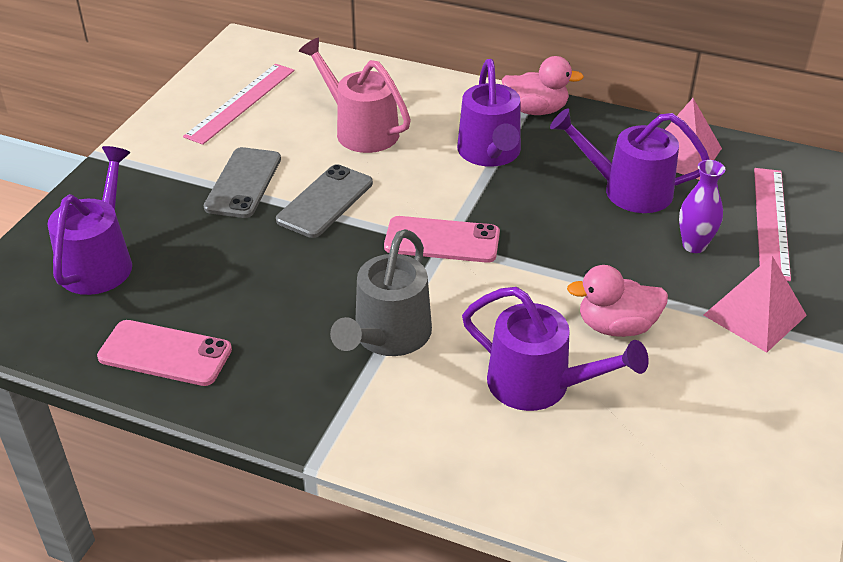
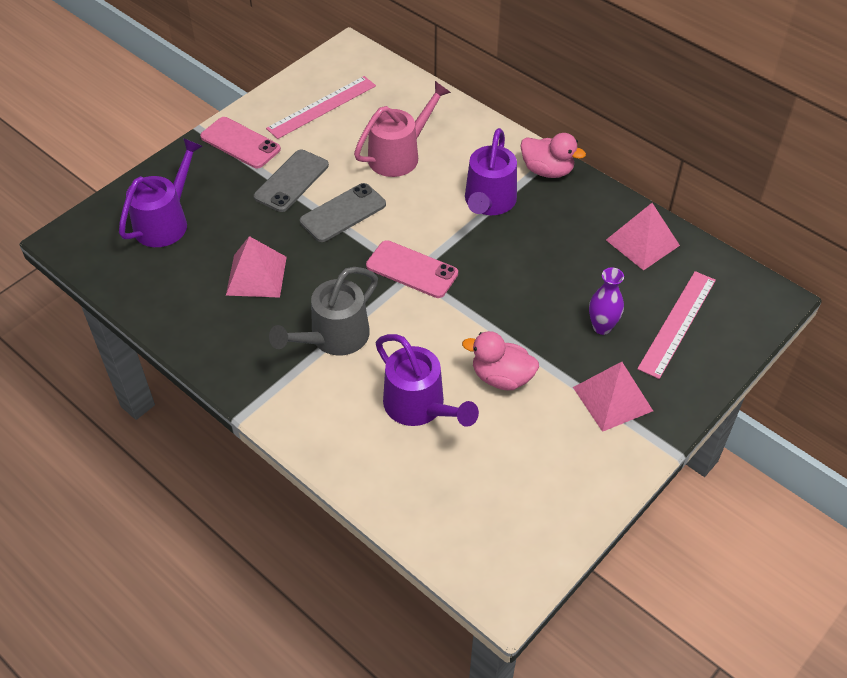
camera: 20 degrees right, 10 degrees up
pink phone [97,320,232,386] -> pink phone moved to [200,117,281,168]
pink watering can [299,38,411,153] -> pink watering can turned 75 degrees clockwise [354,81,451,177]
purple watering can [550,108,710,213] -> none
none -> pink pyramid [226,236,287,298]

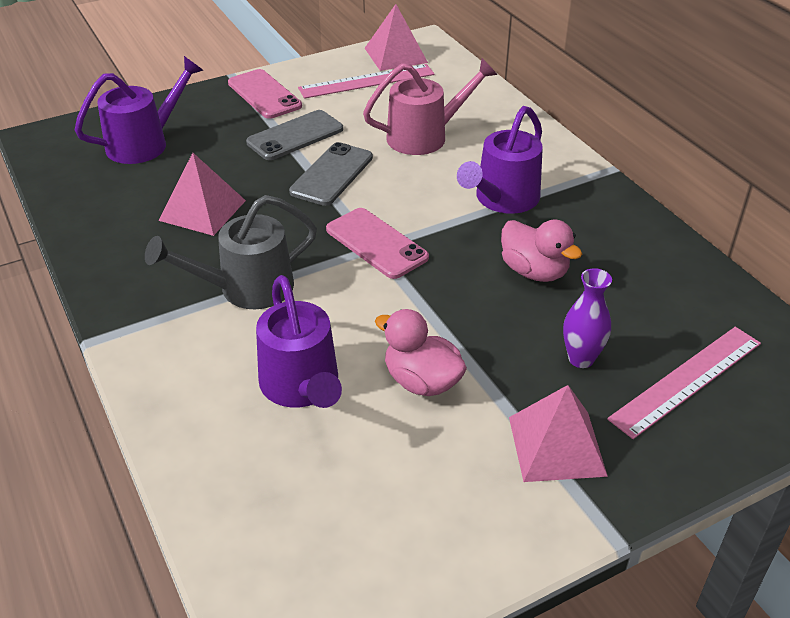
camera: 20 degrees right, 10 degrees down
grey phone [300,183,386,242] -> grey phone turned 45 degrees counterclockwise [289,142,373,206]
pink duck [520,133,586,178] -> pink duck moved to [501,220,582,282]
pink pyramid [606,203,680,271] -> pink pyramid moved to [365,4,428,71]

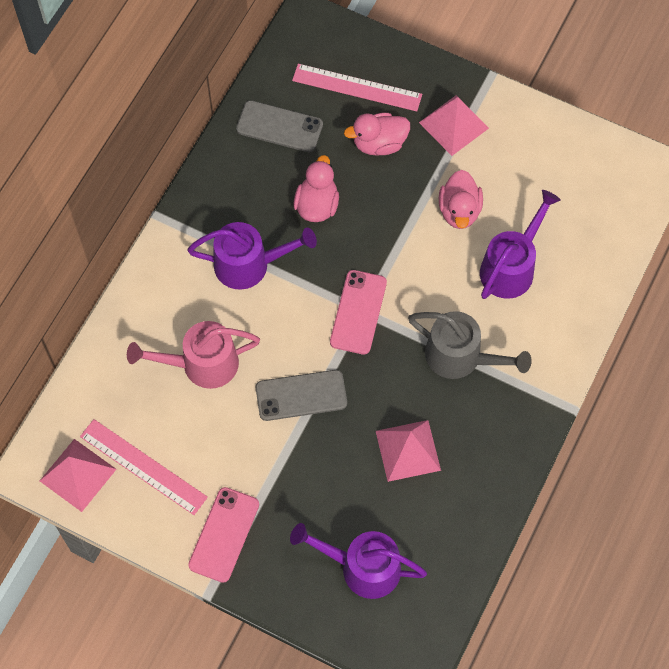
camera: 125 degrees left, 25 degrees up
grey phone [246,110,343,160] -> grey phone moved to [236,100,323,152]
pink watering can [363,58,498,155] -> pink watering can turned 45 degrees counterclockwise [127,321,260,389]
purple vase [563,268,612,368] -> pink duck [344,113,410,156]

